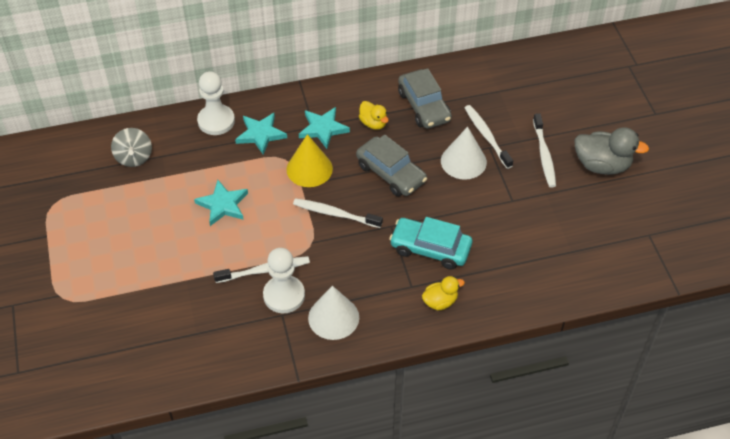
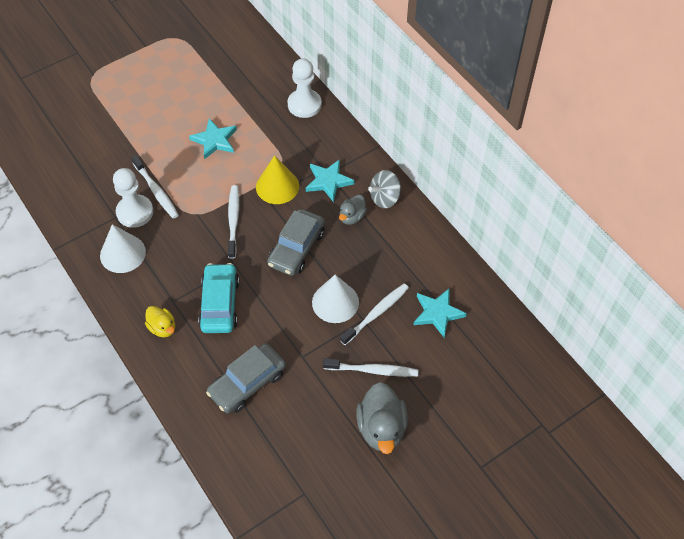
camera: 70 degrees right, 5 degrees up
grey spinning top [111,128,152,167] -> grey spinning top moved to [368,170,401,208]
turquoise star [235,113,287,155] -> turquoise star moved to [413,289,467,338]
yellow duck [359,101,389,130] -> grey duck [339,195,367,225]
grey car [398,68,452,129] -> grey car moved to [206,343,286,413]
white toothbrush [533,113,556,188] -> white toothbrush turned 150 degrees counterclockwise [323,358,418,377]

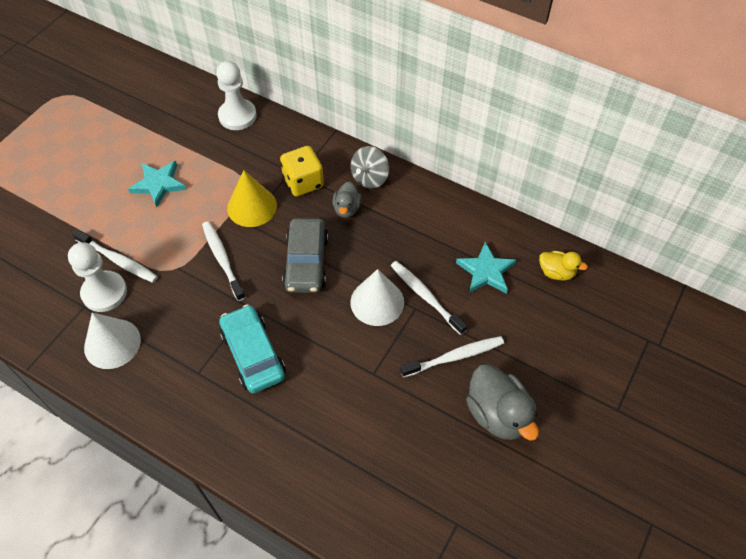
camera: 25 degrees left, 0 degrees up
yellow duck [145,306,175,337] -> yellow duck moved to [539,251,588,281]
grey car [206,343,286,413] -> none
turquoise star [306,159,355,202] -> yellow dice [280,146,324,197]
white toothbrush [340,283,409,345] -> white toothbrush turned 60 degrees counterclockwise [391,261,467,335]

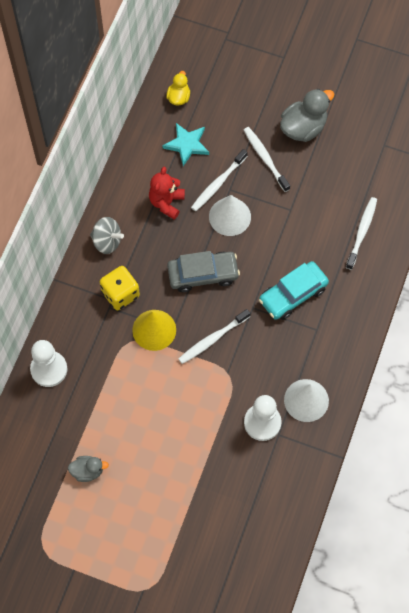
camera: 100 degrees left, 10 degrees up
white toothbrush [72,229,158,283] -> white toothbrush moved to [346,197,377,270]
turquoise star [128,161,186,207] -> none
grey duck [333,182,362,218] -> grey duck moved to [68,456,109,482]
none -> red teddy bear [149,167,185,219]

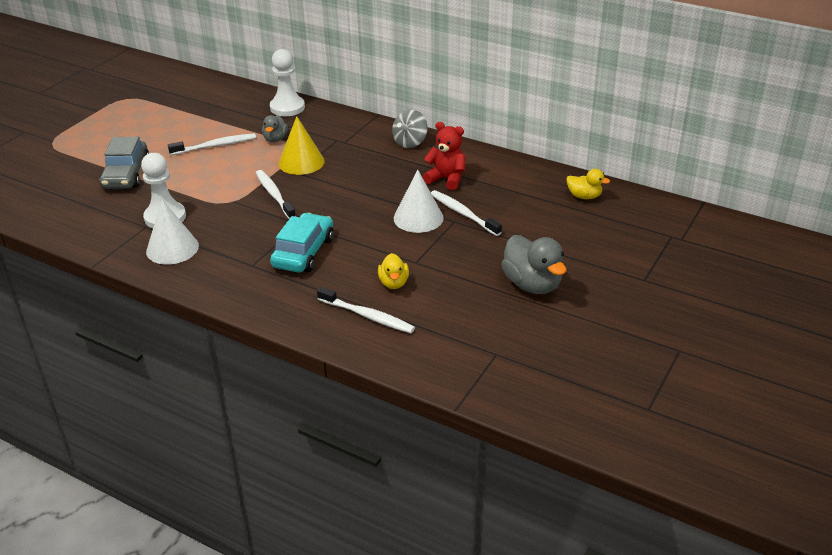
camera: 100 degrees right, 30 degrees down
grey duck [68,456,109,482] -> grey duck moved to [262,115,288,142]
yellow dice [100,266,140,310] -> none
turquoise star [162,123,209,166] -> none
grey car [167,251,240,292] -> grey car moved to [100,137,149,189]
white toothbrush [244,127,290,192] -> white toothbrush moved to [168,133,256,155]
turquoise car [259,261,329,320] -> turquoise car turned 45 degrees clockwise [270,213,334,273]
none -> yellow duck [378,253,409,289]

